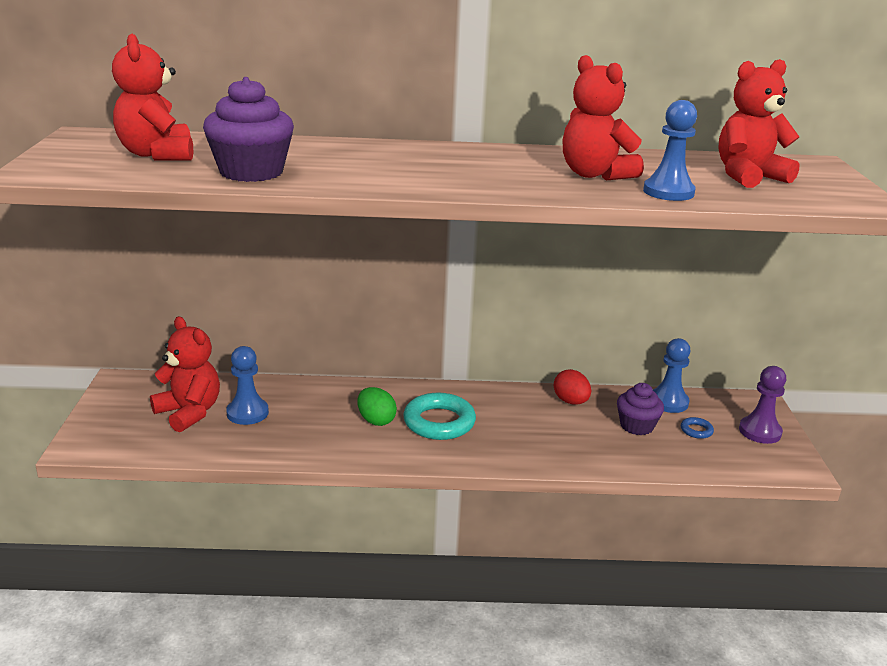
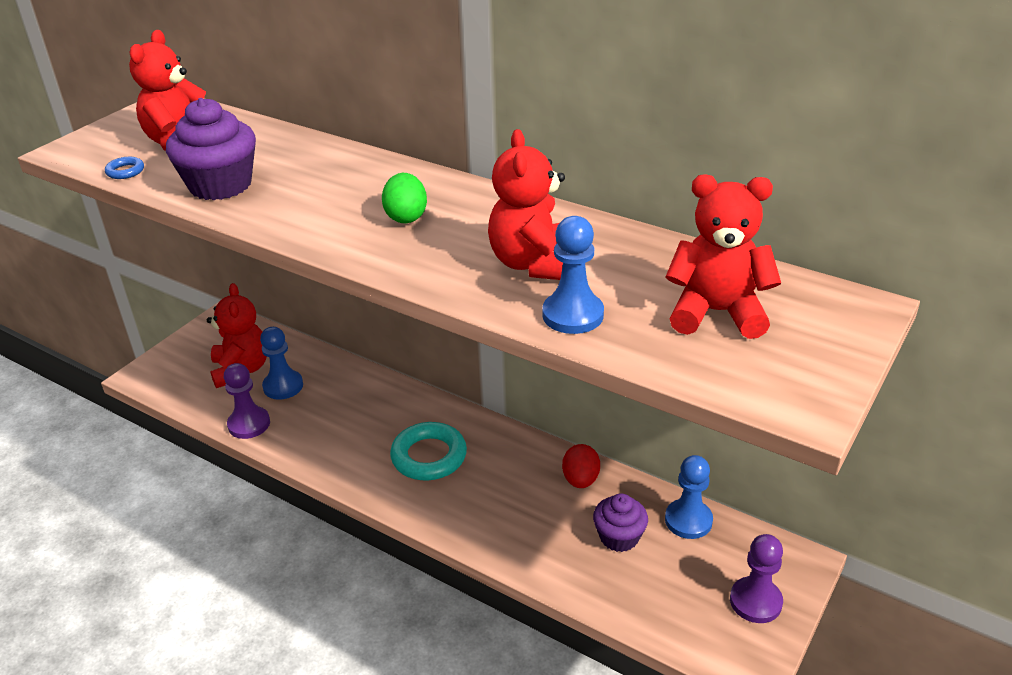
camera: 35 degrees right, 10 degrees up
green egg [357,387,397,426] -> green egg moved to [382,173,427,223]
blue ring [681,417,714,439] -> blue ring moved to [105,157,144,179]
none -> purple pawn [224,363,270,439]

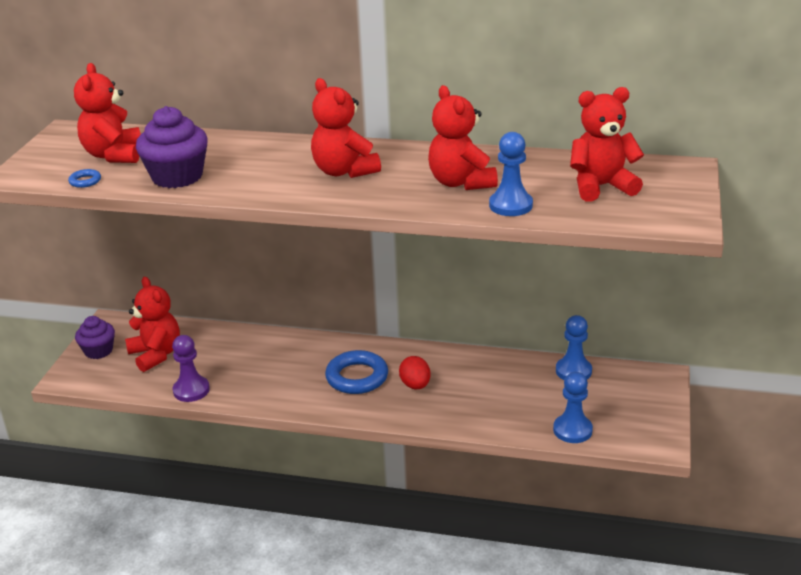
camera: 20 degrees left, 5 degrees down
blue pawn [260,327,303,400] -> blue pawn moved to [553,372,593,443]
green egg [382,173,427,223] -> red teddy bear [311,78,381,178]
turquoise ring [390,422,467,480] -> blue ring [325,350,388,394]
red egg [562,444,600,488] -> red egg moved to [399,356,431,389]
purple cupcake [593,493,648,552] -> purple cupcake moved to [75,316,115,359]
purple pawn [730,534,783,623] -> none

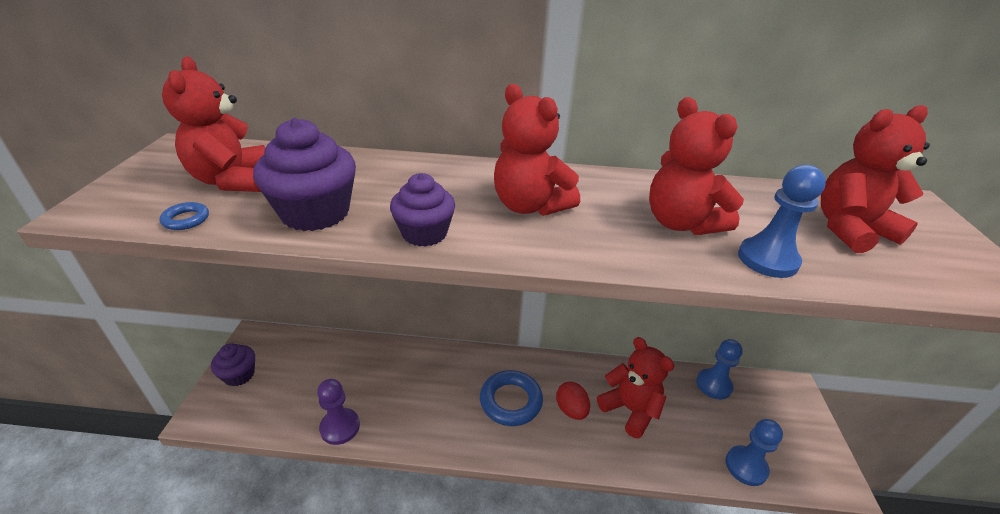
camera: 10 degrees left, 5 degrees up
red teddy bear [125,277,180,372] -> red teddy bear moved to [597,337,674,438]
none -> purple cupcake [390,173,455,247]

